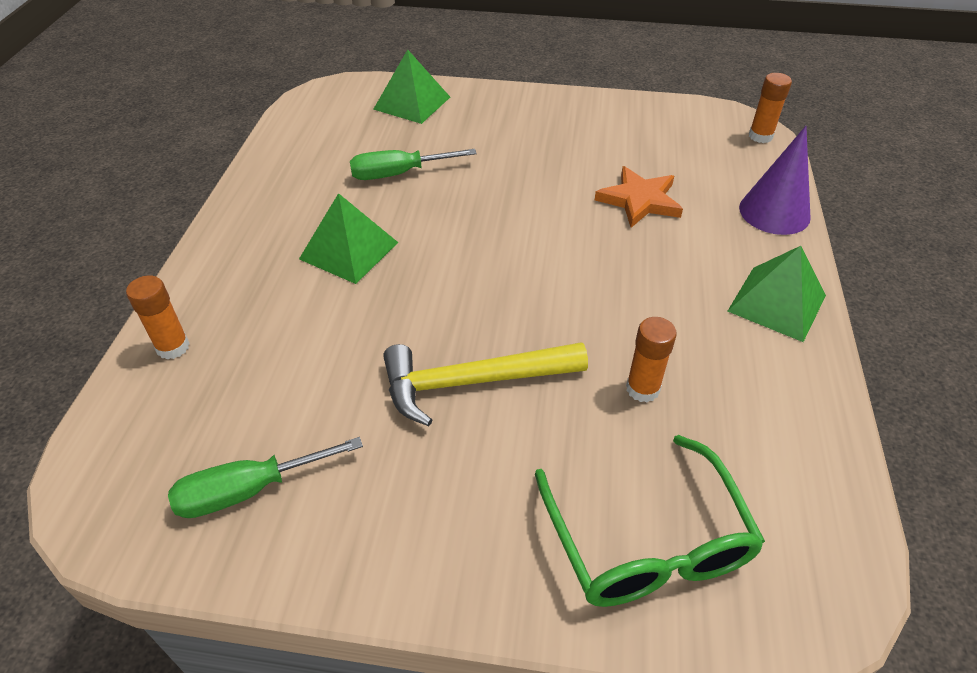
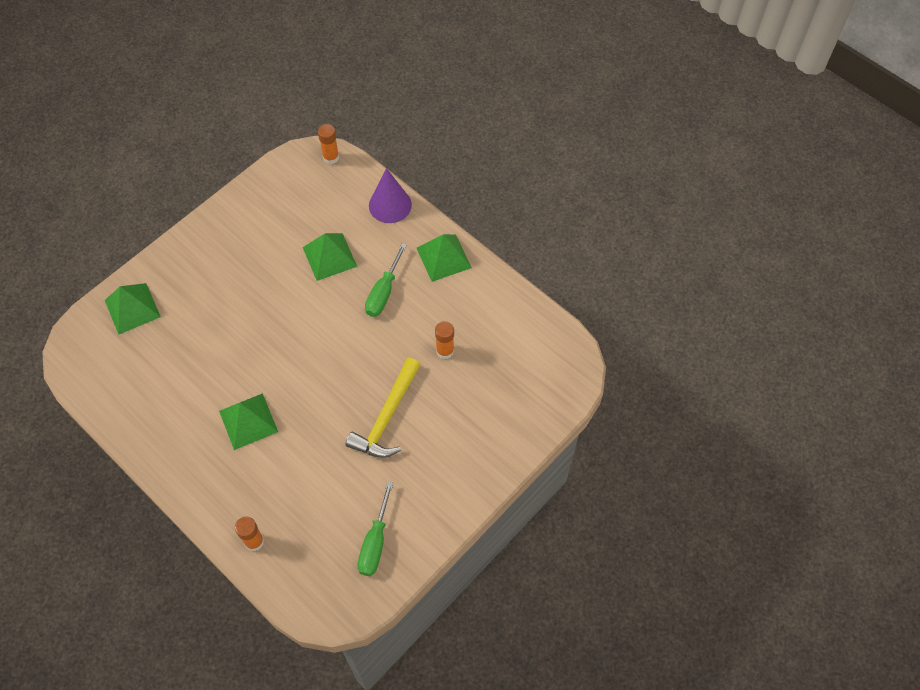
camera: 55 degrees left, 15 degrees up
green screwdriver [350,149,477,180] -> green screwdriver moved to [365,243,407,317]
green glasses [535,435,765,607] -> none
orange star [595,166,683,228] -> green pyramid [303,233,357,281]

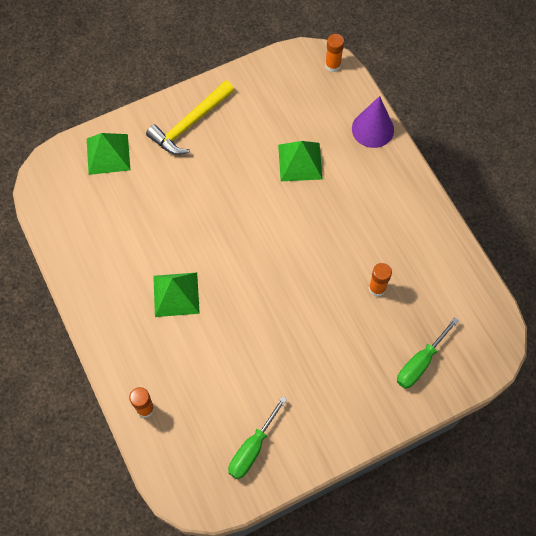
camera: 20 degrees right, 5 degrees up
yellow hammer [345,358,421,458] -> yellow hammer moved to [146,80,234,155]
green screwdriver [365,243,407,317] -> green screwdriver moved to [397,317,459,389]
green pyramid [417,234,472,282] -> none

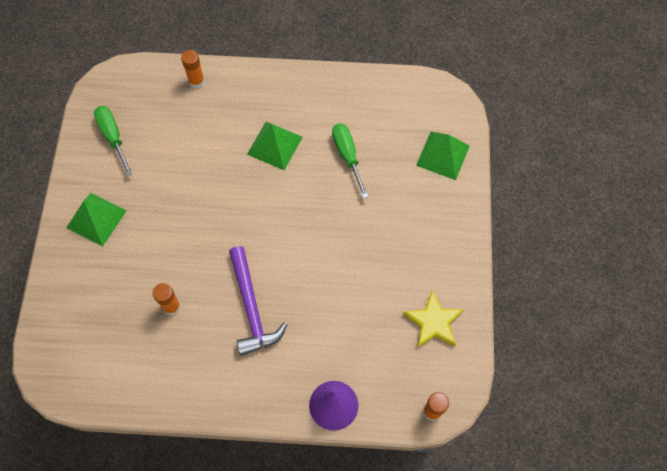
camera: 120 degrees right, 0 degrees up
yellow hammer [146,80,234,155] -> none
green pyramid [278,141,323,181] -> green pyramid moved to [66,193,127,246]
green screwdriver [397,317,459,389] -> green screwdriver moved to [332,123,368,198]
none -> purple hammer [229,246,287,356]
none -> yellow star [403,291,463,348]

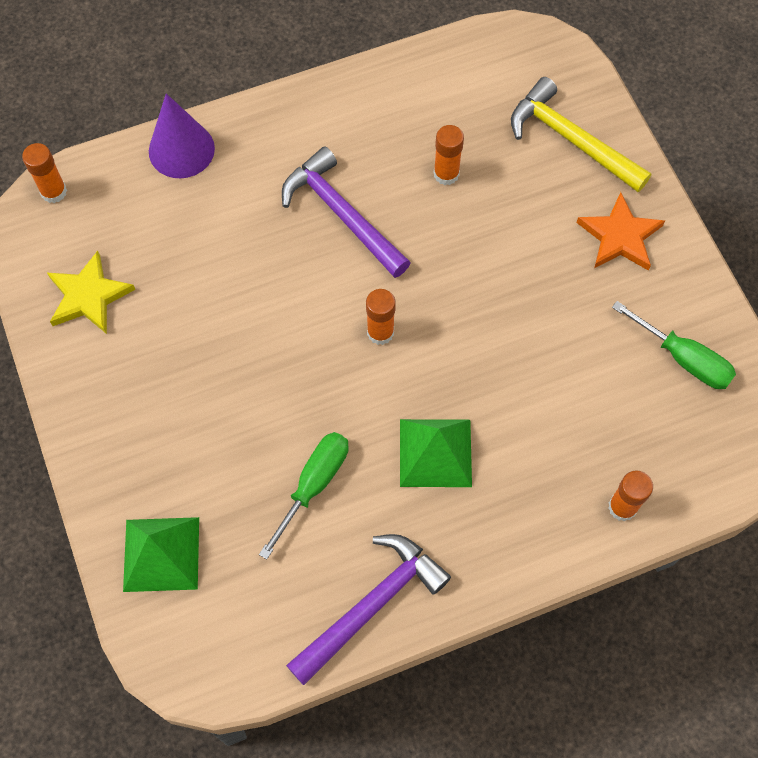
camera: 155 degrees right, 0 degrees up
green pyramid [66,193,127,246] -> orange star [577,192,665,271]
green screwdriver [332,123,368,198] -> green screwdriver turned 105 degrees counterclockwise [259,432,349,560]
none -> purple hammer [286,534,451,685]
none -> orange glue stick [366,289,396,345]
none -> yellow hammer [511,77,651,192]

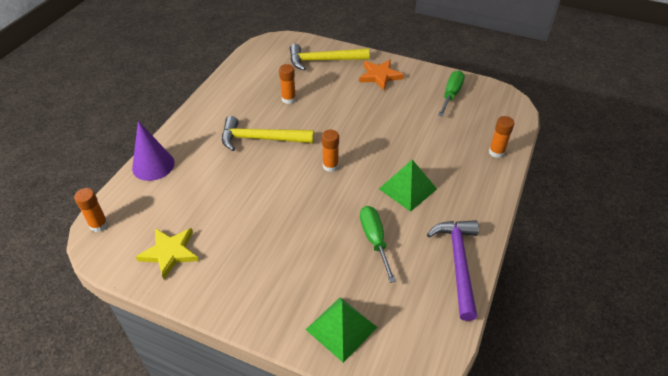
camera: 45 degrees left, 20 degrees down
purple hammer [282,146,411,278] -> yellow hammer [222,116,314,151]
green screwdriver [612,301,736,389] -> green screwdriver turned 60 degrees counterclockwise [438,71,465,117]

